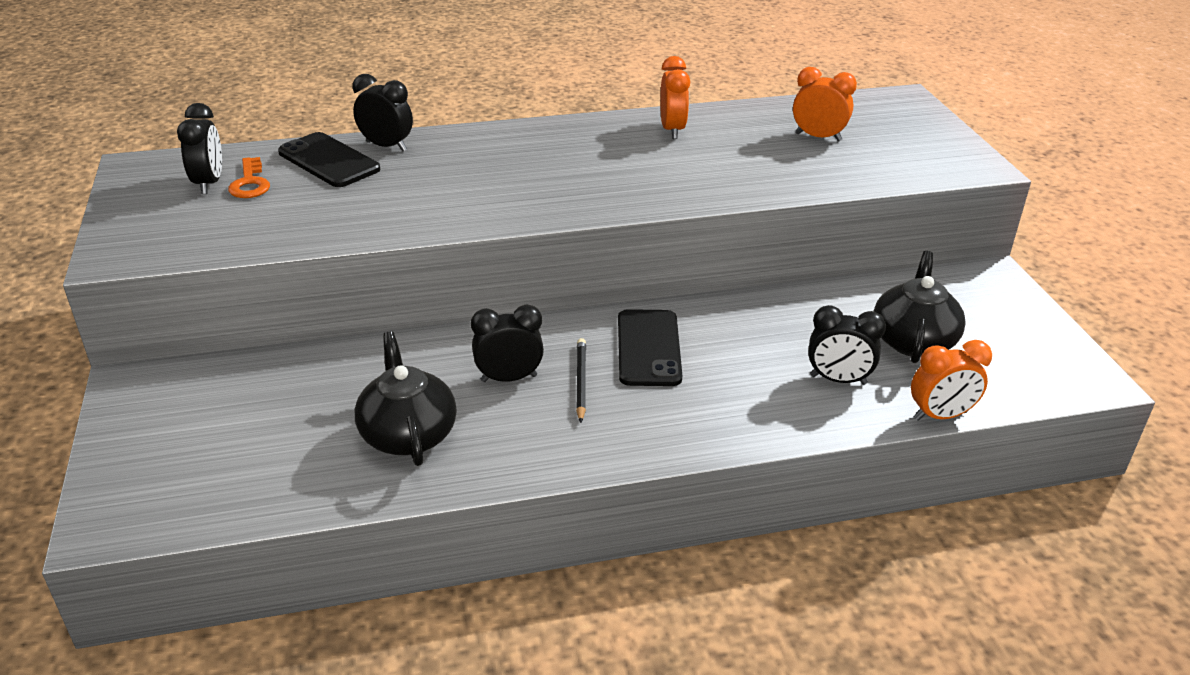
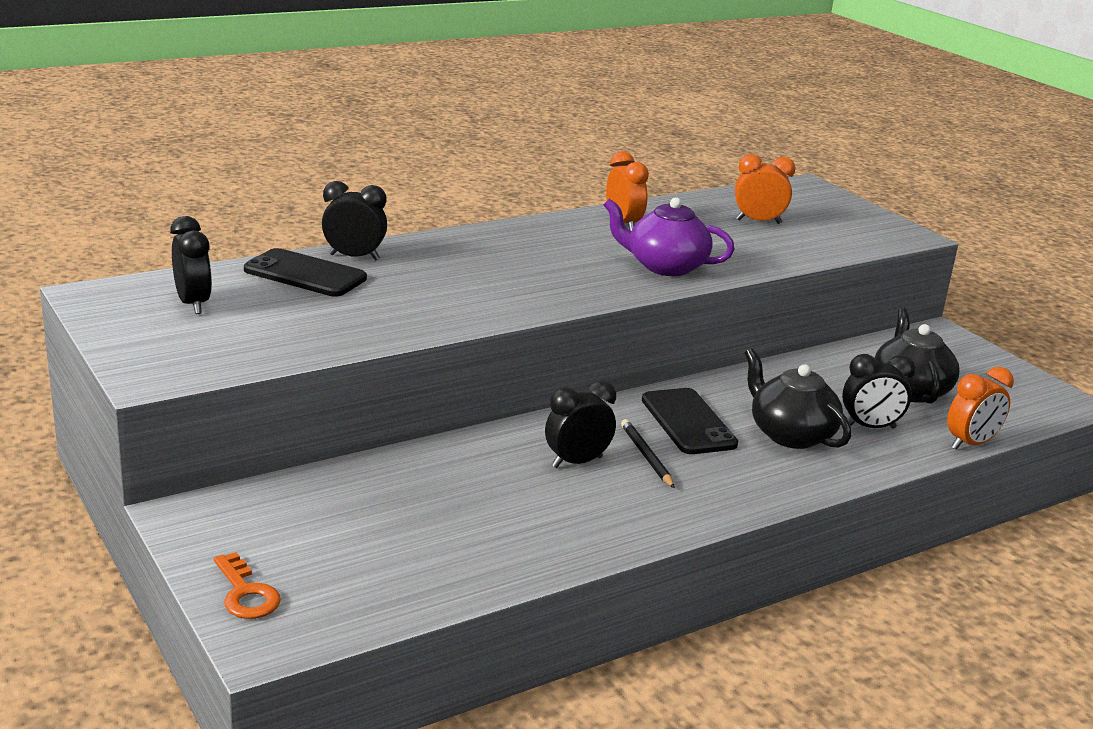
camera: 20 degrees left, 10 degrees down
orange key [228,157,270,198] -> orange key moved to [214,552,281,619]
black teapot [355,331,457,466] -> black teapot moved to [745,348,851,449]
none -> purple teapot [603,197,735,276]

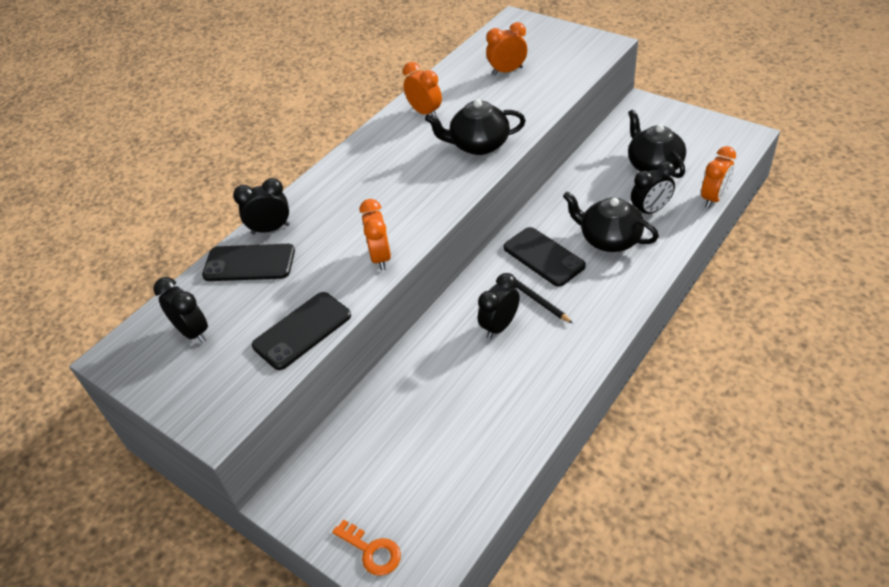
camera: 15 degrees left, 20 degrees up
purple teapot [603,197,735,276] -> black teapot [425,99,526,155]
none -> black phone [252,292,351,370]
none -> orange clock [360,199,391,270]

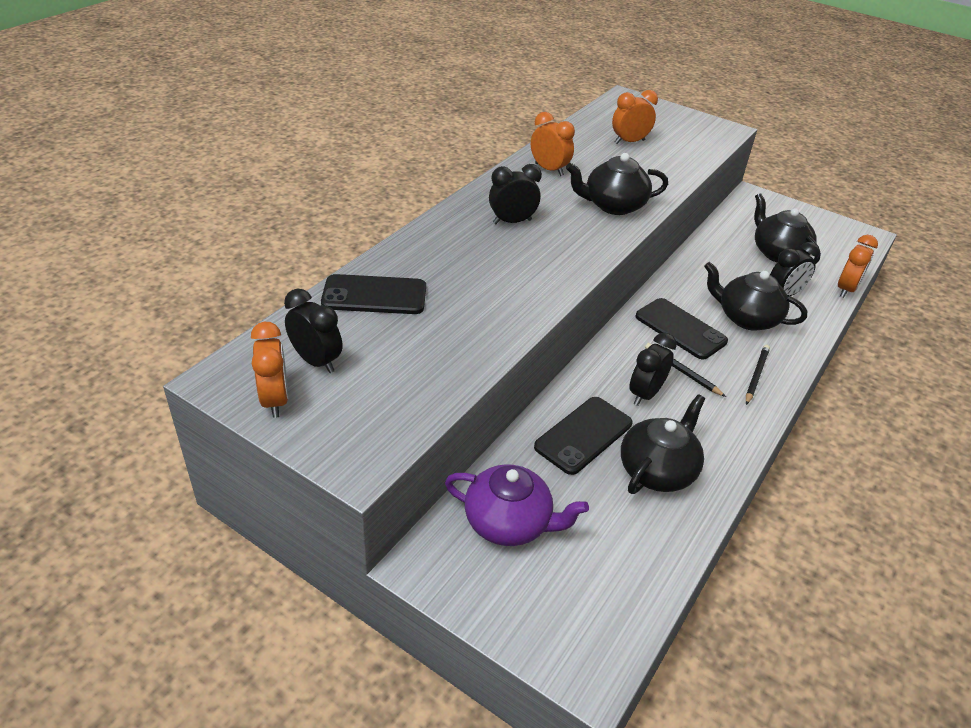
camera: 10 degrees left, 5 degrees down
black clock [233,178,290,234] -> black clock moved to [489,164,542,224]
black phone [252,292,351,370] -> black phone moved to [534,397,632,475]
orange key [332,519,401,576] -> none
orange clock [360,199,391,270] -> orange clock moved to [251,322,288,418]
none -> purple teapot [445,464,589,546]
none -> black teapot [621,394,705,494]
none -> black pencil [746,345,770,405]

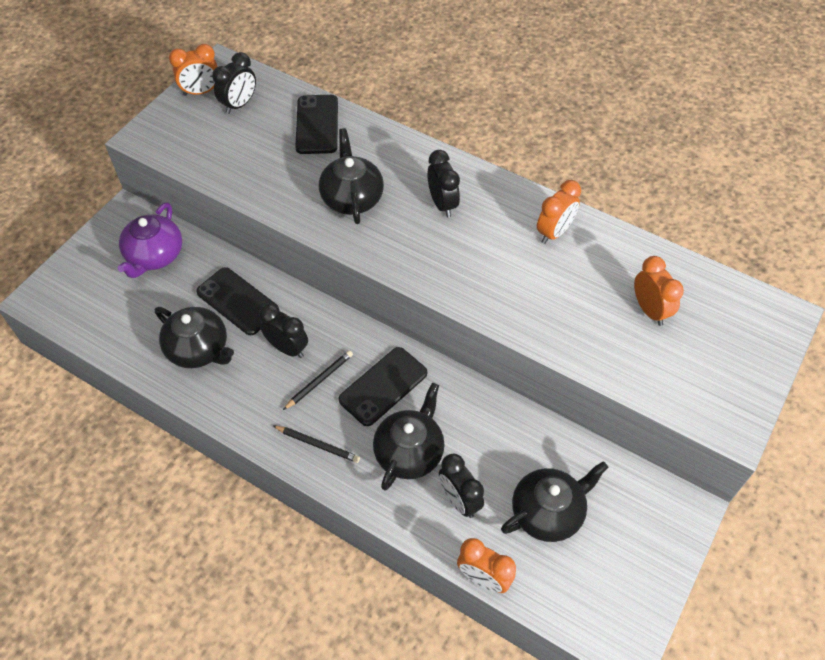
camera: 90 degrees right, 15 degrees up
black teapot [566,153,668,215] -> black teapot moved to [319,128,384,224]

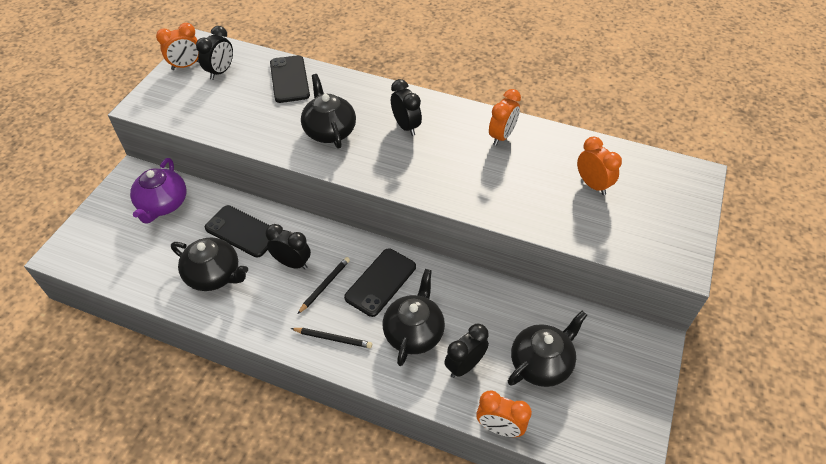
camera: 10 degrees left, 5 degrees down
black clock [439,454,484,518] -> black clock turned 90 degrees clockwise [444,324,489,378]

